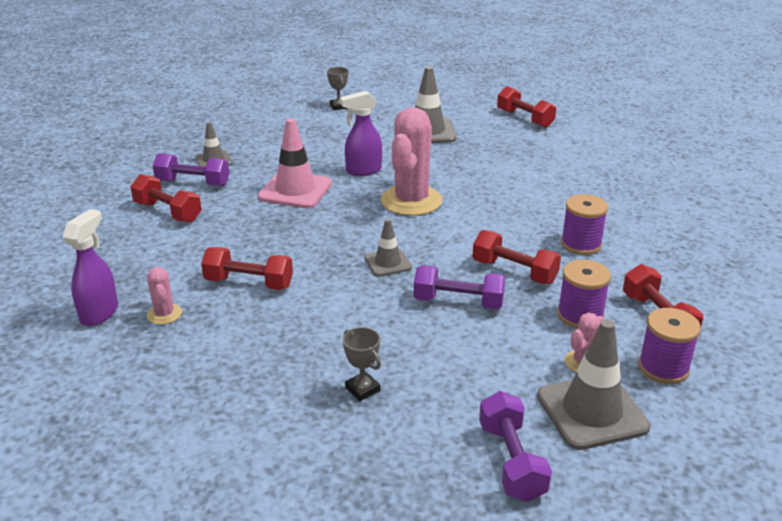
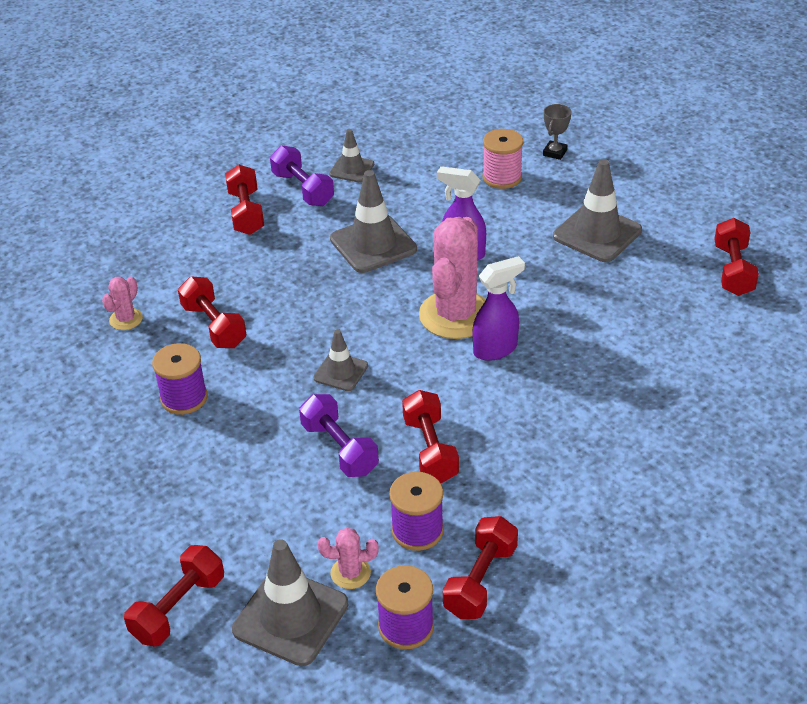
camera: 45 degrees right, 10 degrees up
purple spray bottle [63,209,118,326] -> purple spray bottle moved to [473,256,525,361]
pink traffic cone [258,118,332,209] -> grey traffic cone [330,170,417,273]
grey trophy [343,327,381,401] -> none
pink cactus [381,107,442,216] -> pink cactus turned 45 degrees counterclockwise [419,217,486,339]
purple dumbbell [479,391,552,502] -> red dumbbell [124,545,224,647]
purple spool [561,194,608,255] -> purple spool moved to [152,343,208,415]
none -> pink spool [483,129,523,189]

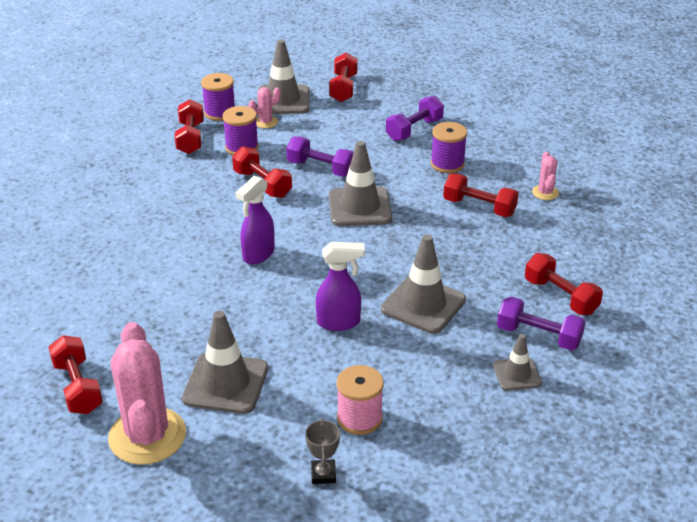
camera: 150 degrees right, 5 degrees down
grey traffic cone [313,329,368,391] -> grey traffic cone [329,141,392,226], size x1.75
pink cactus [419,217,486,339] -> pink cactus moved to [108,322,186,465]
none -> purple dumbbell [386,96,444,141]

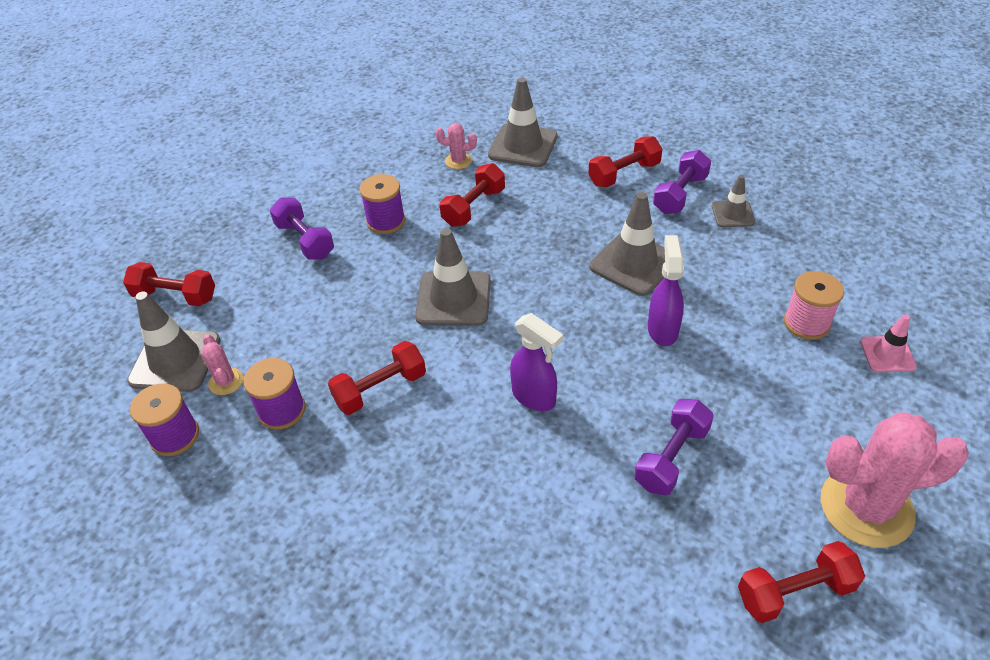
camera: 80 degrees left, 10 degrees up
red dumbbell [175,99,204,154] -> none
grey traffic cone [182,311,268,414] -> grey traffic cone moved to [488,77,558,167]
purple dumbbell [286,136,354,177] -> purple dumbbell moved to [634,399,714,496]
grey trophy [305,418,340,484] -> pink traffic cone [860,315,917,372]

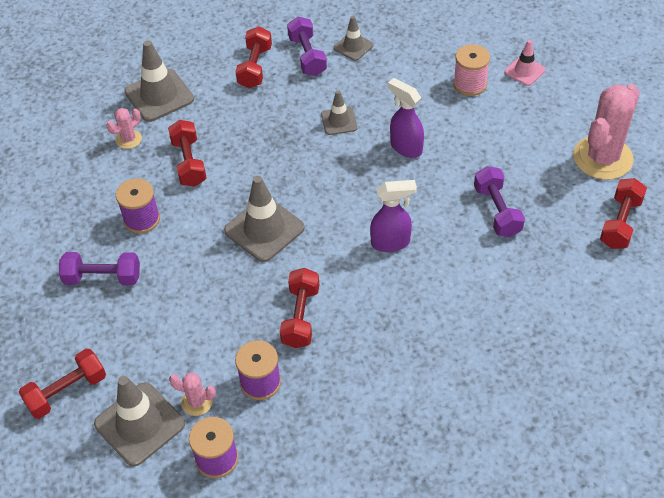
camera: 50 degrees left, 5 degrees up
grey traffic cone [590,192,665,296] -> grey traffic cone [321,90,358,135], size x0.57

